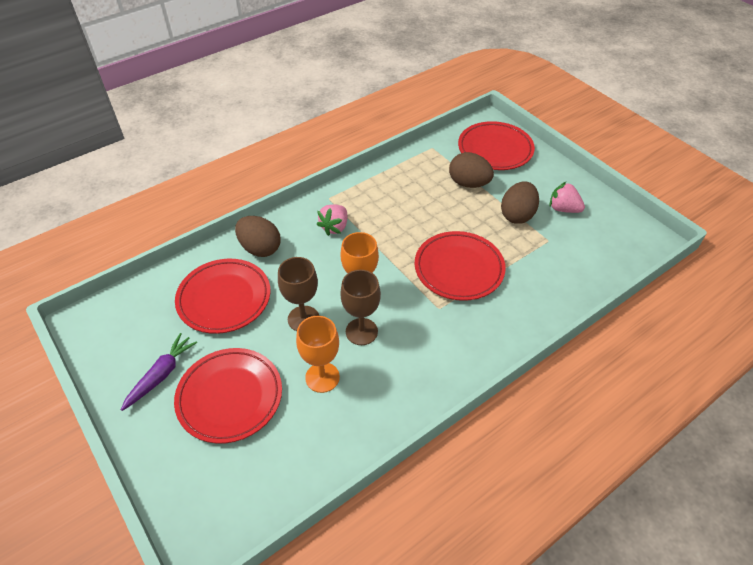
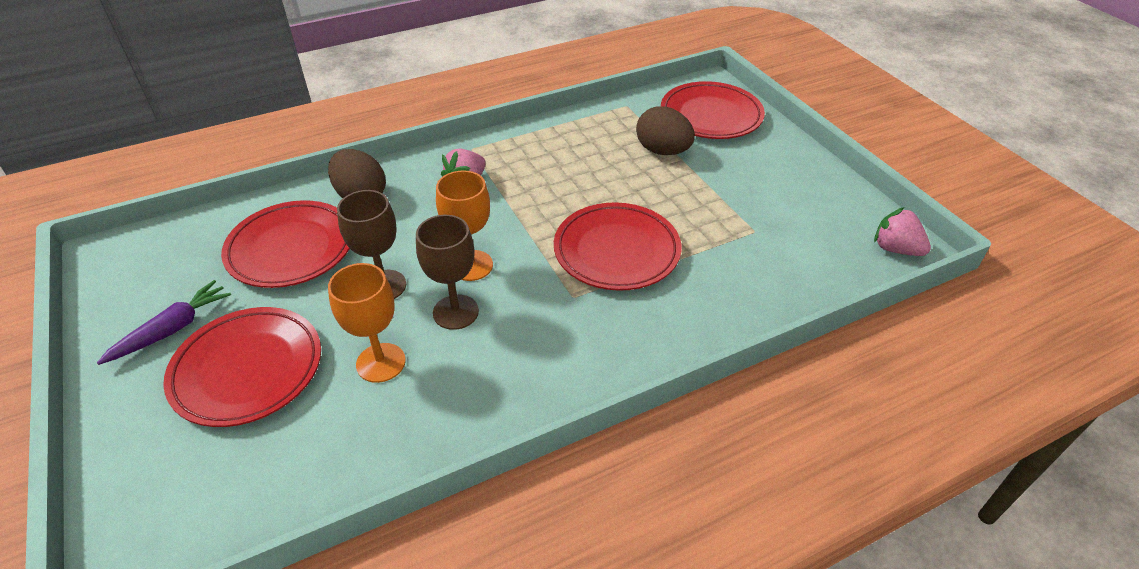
camera: 10 degrees right, 5 degrees down
brown egg [501,182,539,224] -> none
pink strawberry [549,182,585,213] -> pink strawberry moved to [874,207,931,256]

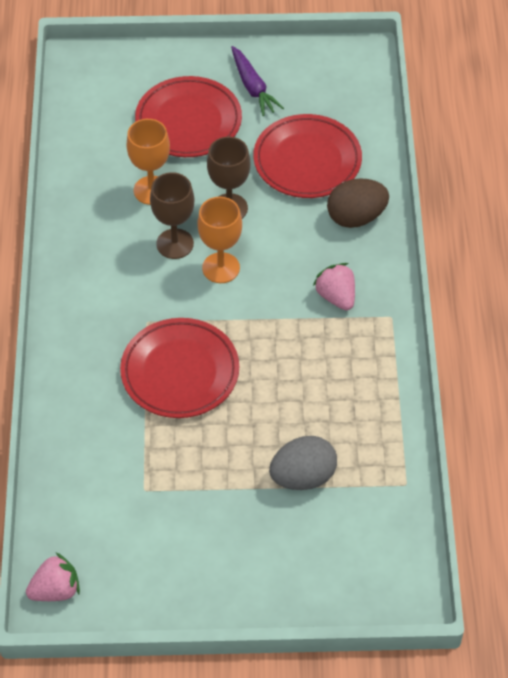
camera: 115 degrees right, 10 degrees up
brown egg [636,106,695,155] -> grey egg [269,436,337,490]
red plate [661,81,765,139] -> none

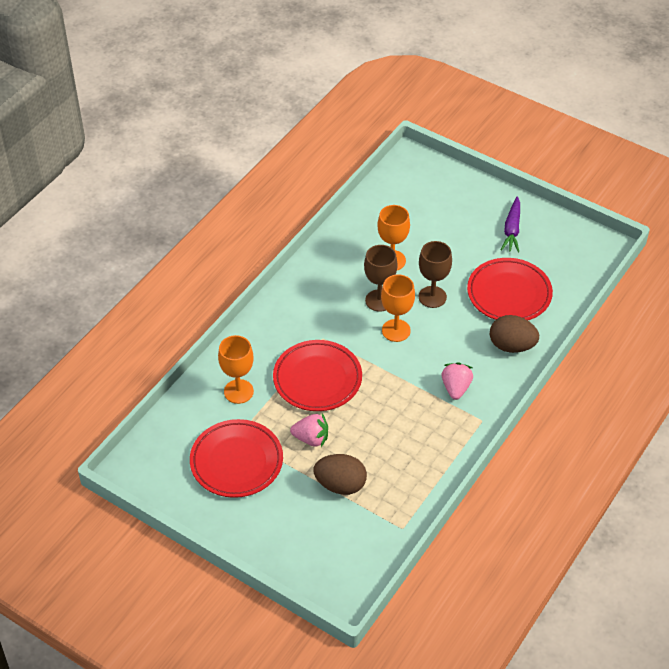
camera: 35 degrees right, 5 degrees down
pink strawberry [26,552,80,601] -> pink strawberry moved to [290,413,328,447]
red plate [135,76,242,157] -> red plate moved to [190,419,283,498]
grey egg [269,436,337,490] -> brown egg [314,454,367,495]
none -> orange goblet [218,335,254,404]

